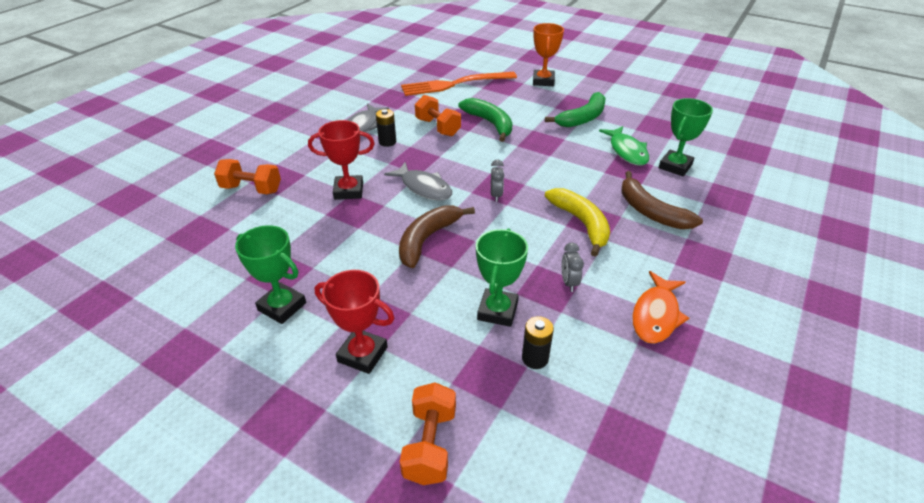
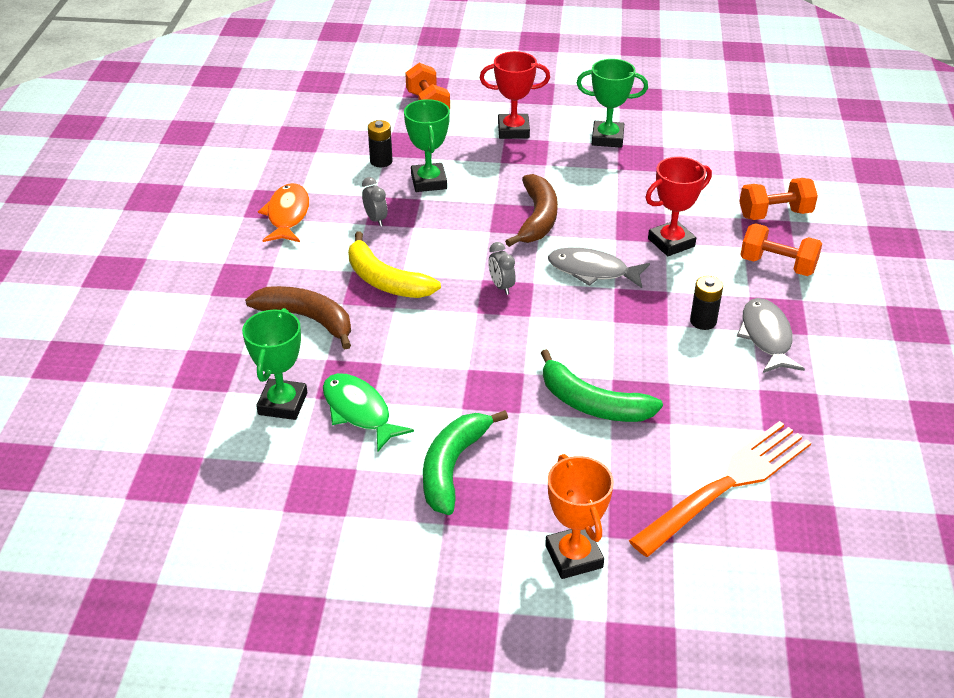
camera: 155 degrees right, 0 degrees up
orange dumbbell [415,95,461,136] -> orange dumbbell moved to [740,223,822,276]

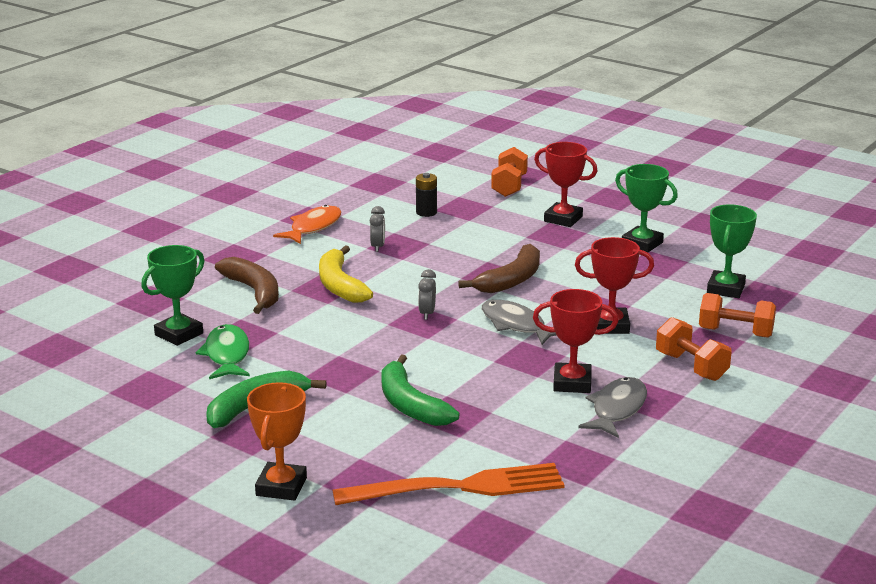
camera: 30 degrees right, 15 degrees down
green trophy [404,99,450,192] -> green trophy moved to [707,204,757,298]
black battery [690,276,723,330] -> red trophy [533,289,618,393]

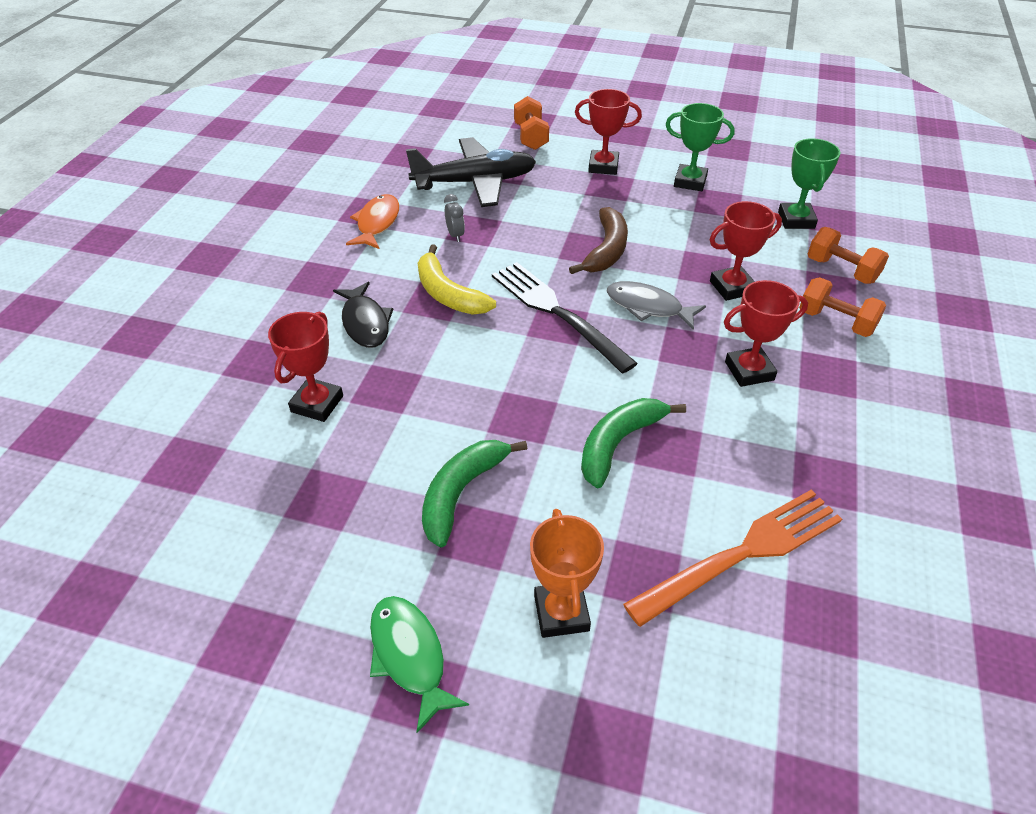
camera: 20 degrees left, 20 degrees up
green trophy [141,245,205,346] -> red trophy [268,312,343,422]
green fish [196,324,250,379] -> green fish moved to [370,596,469,733]
brown banana [215,257,279,314] -> black fish [333,282,393,348]
green banana [381,354,460,426] -> green banana turned 90 degrees clockwise [581,398,686,488]
black battery [416,173,437,217] -> black plane [406,137,536,207]
grey clock [418,269,436,320] -> black fork [492,262,638,373]
grey fish [578,377,647,438] -> none
orange dumbbell [699,293,776,338] -> orange dumbbell turned 45 degrees clockwise [808,227,889,284]

